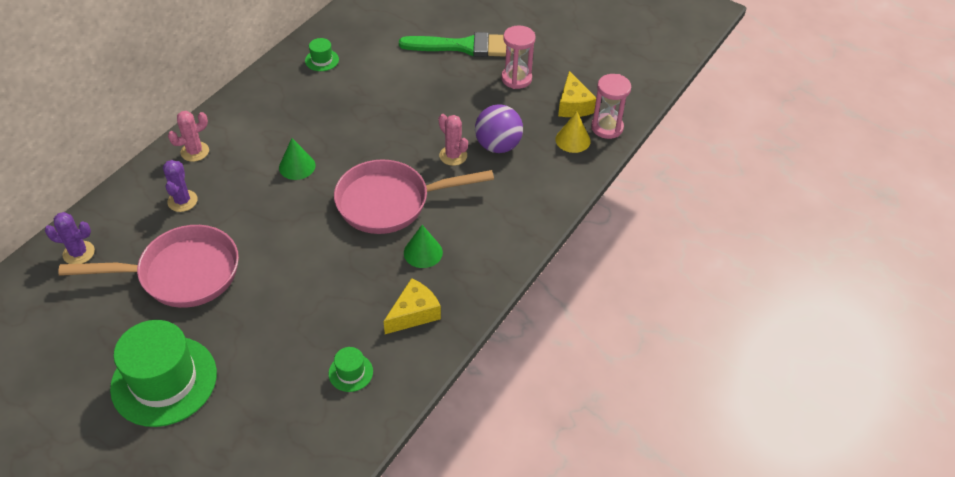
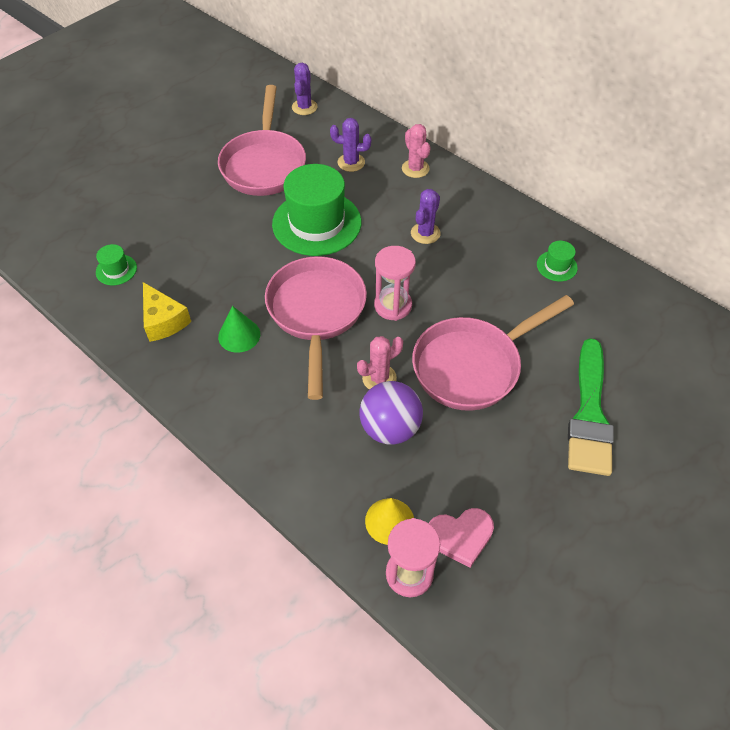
camera: 100 degrees right, 5 degrees up
green hat [110,320,217,427] -> green hat moved to [272,164,361,256]
green cone [279,138,316,180] -> none
pink hourglass [501,26,536,89] -> pink hourglass moved to [374,246,416,321]
yellow cheese [558,71,596,117] -> pink heart [429,508,494,568]
none -> purple cactus [411,189,441,244]
none -> pink pan [412,295,574,411]

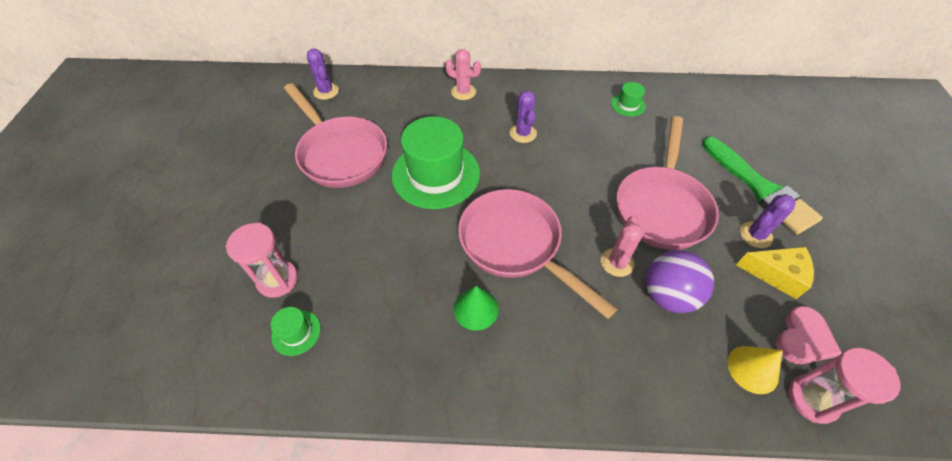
camera: 40 degrees left, 0 degrees up
yellow cheese [143,282,191,342] -> yellow cheese moved to [736,247,814,299]
purple cactus [330,118,372,172] -> purple cactus moved to [740,194,796,248]
pink hourglass [374,246,416,321] -> pink hourglass moved to [225,223,298,298]

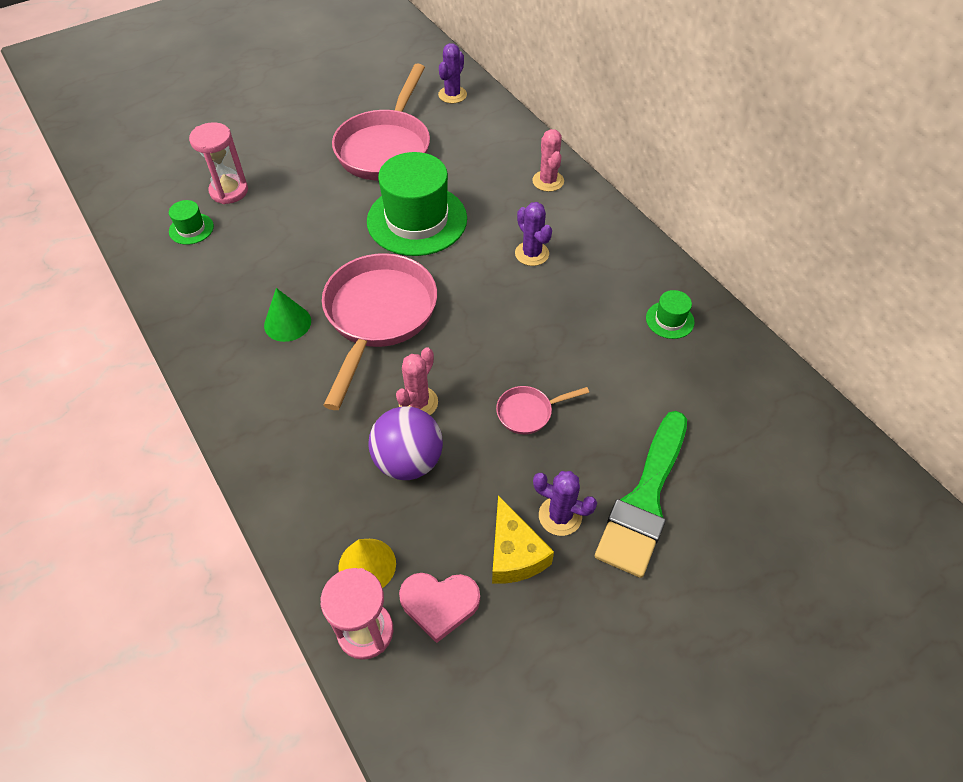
camera: 55 degrees right, 0 degrees up
purple cactus [510,91,537,143] -> purple cactus turned 75 degrees counterclockwise [515,202,552,266]
pink cactus [601,216,643,277] -> pink cactus turned 45 degrees counterclockwise [396,347,438,415]
pink pan [616,116,719,250] -> pink pan [496,386,589,435], size x0.44

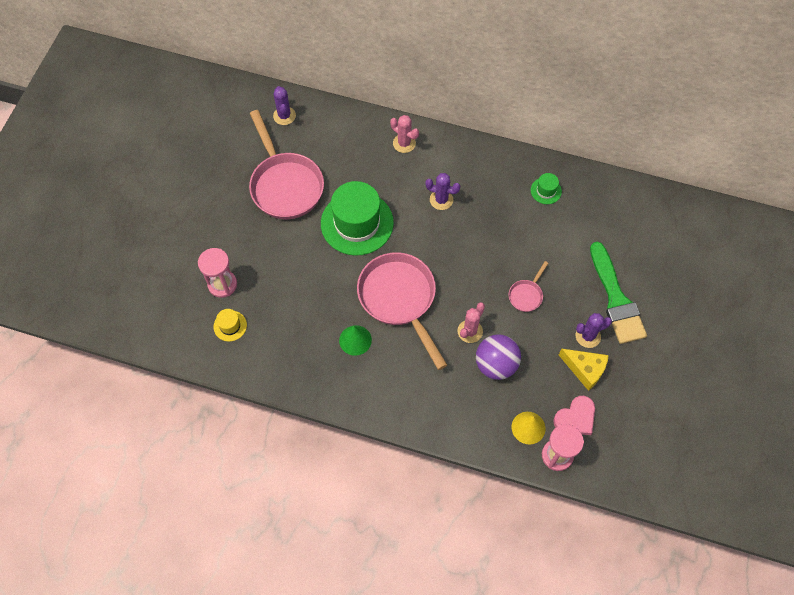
camera: 40 degrees left, 10 degrees up
green hat [169,200,214,245] -> yellow hat [214,309,247,342]
pink cactus [396,347,438,415] -> pink cactus turned 45 degrees clockwise [457,302,485,343]

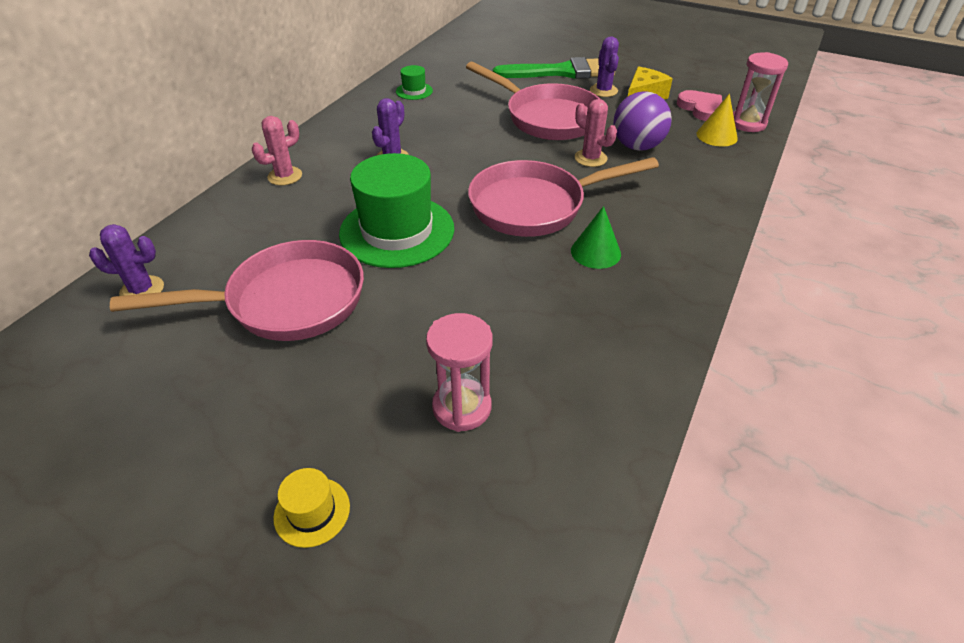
camera: 80 degrees left, 20 degrees down
yellow hat [214,309,247,342] -> yellow hat moved to [273,468,350,548]
pink pan [508,261,549,312] -> pink pan [466,62,600,140], size x2.27

